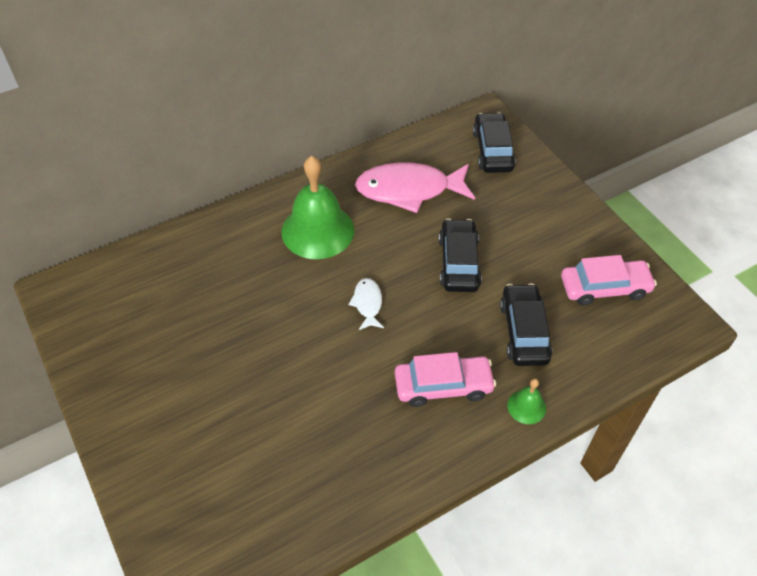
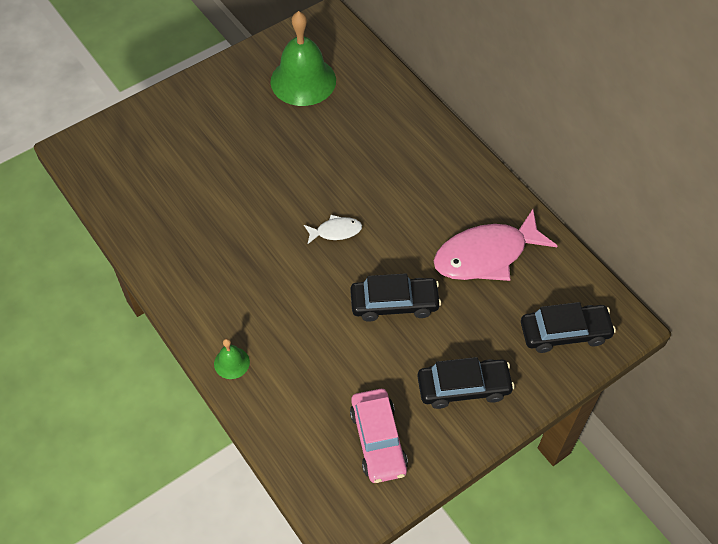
camera: 85 degrees right, 5 degrees up
green bell [282,156,354,259] -> green bell moved to [271,11,336,106]
pink fish [355,162,475,213] -> pink fish turned 105 degrees counterclockwise [434,209,557,281]
pink car [395,352,496,407] -> none
black car [500,283,552,366] -> black car moved to [417,357,515,409]

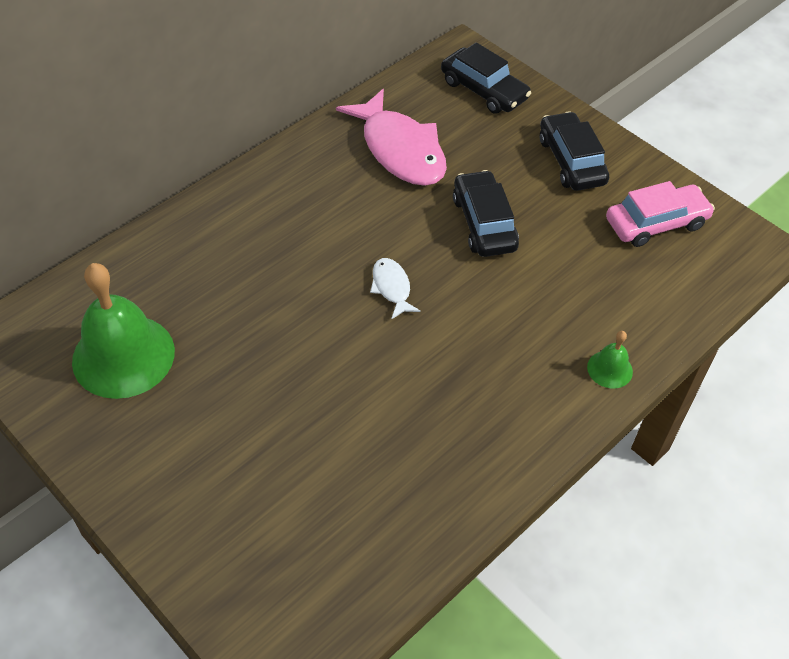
camera: 100 degrees left, 5 degrees down
black car [521,302,616,353] -> black car turned 150 degrees clockwise [441,42,531,114]

